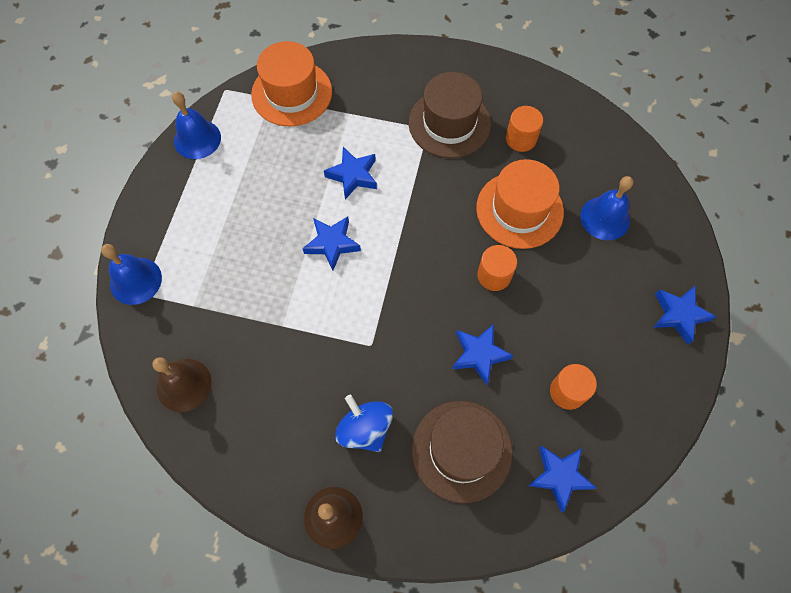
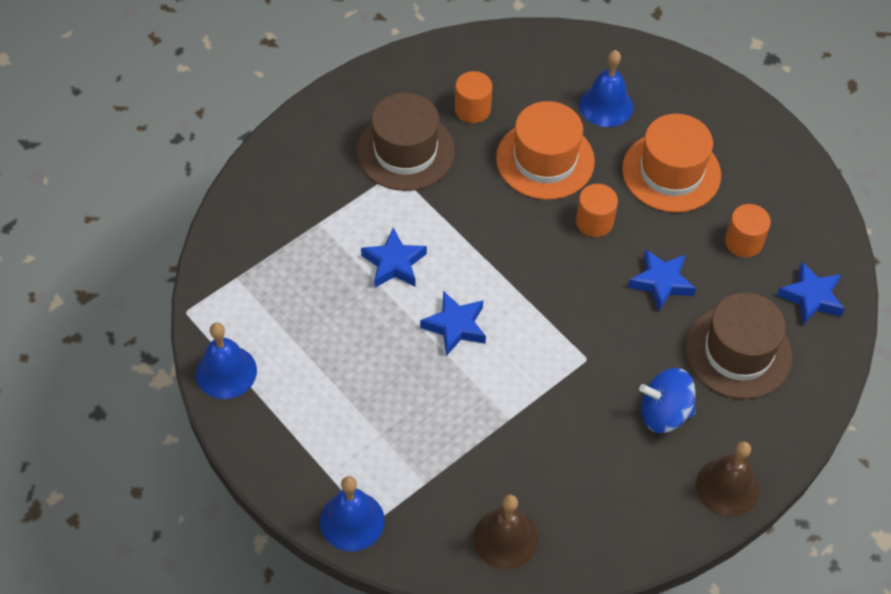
camera: 55 degrees left, 10 degrees down
orange hat [251,41,332,127] -> orange hat moved to [622,114,721,213]
blue star [653,286,717,344] -> none

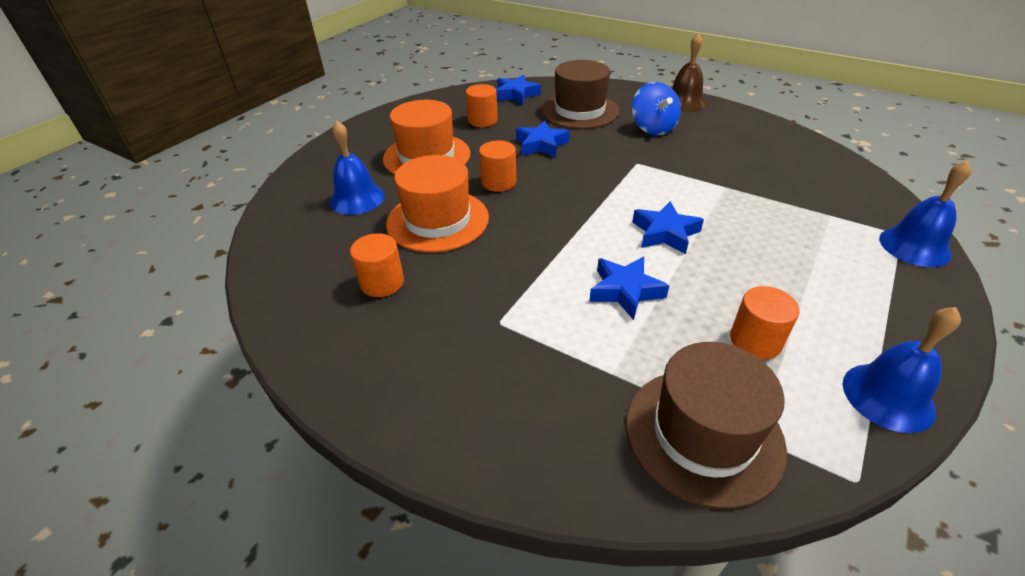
camera: 105 degrees left, 15 degrees down
brown hat [356,93,455,191] -> brown hat moved to [626,342,787,509]
brown bell [473,495,538,569] -> none
none -> orange cylinder [730,286,800,359]

